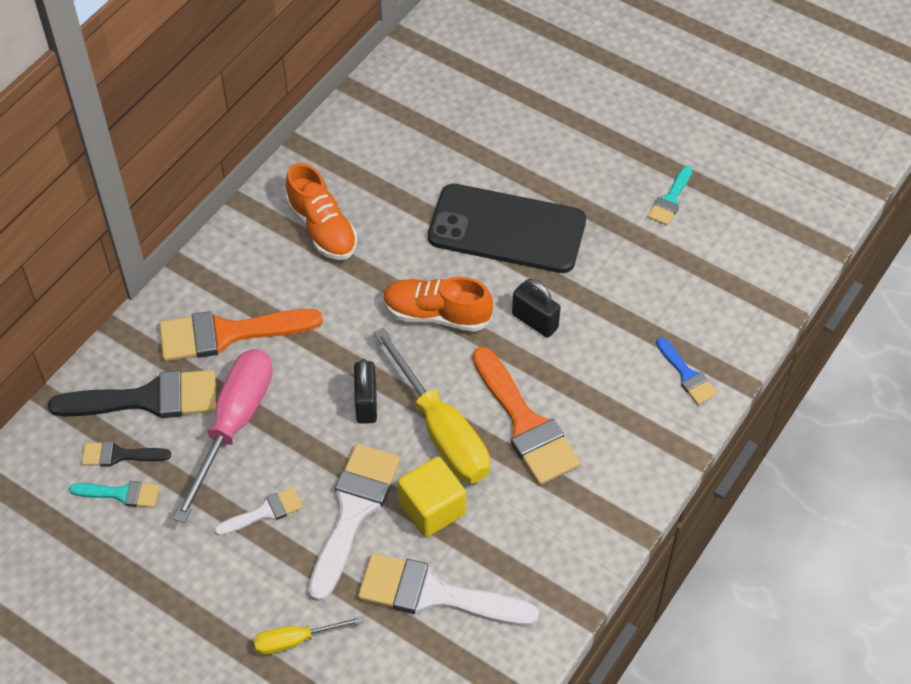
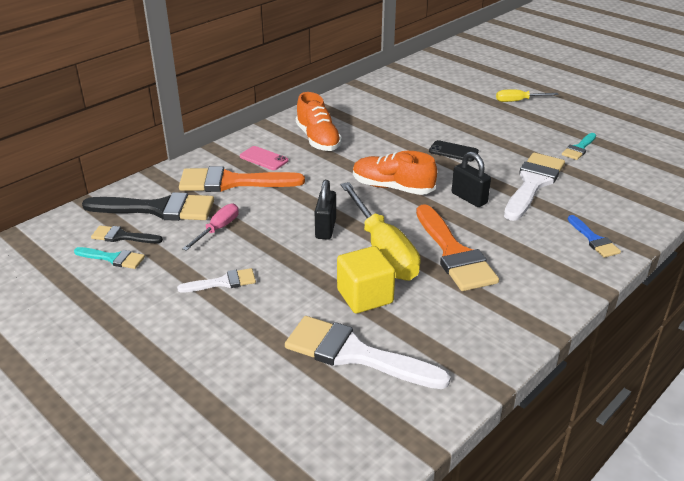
camera: 10 degrees right, 20 degrees down
pink screwdriver [173,349,273,523] -> pink screwdriver [182,203,239,251], size x0.51
yellow screwdriver [254,616,364,655] -> yellow screwdriver moved to [496,90,559,102]
white brush [308,443,400,602] -> white brush moved to [504,153,565,221]
black phone [428,184,586,273] -> black phone [429,140,479,162], size x0.41
none -> pink phone [240,146,288,170]

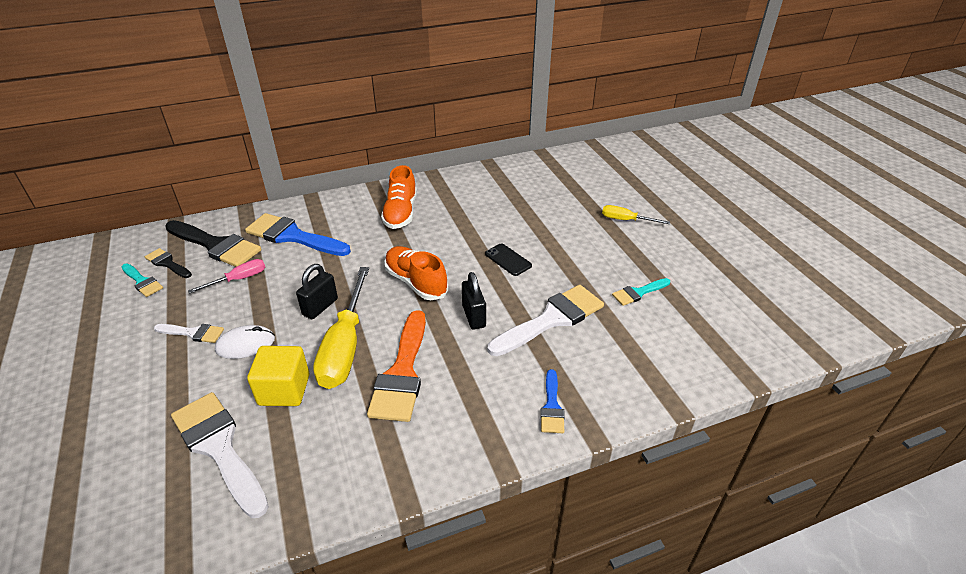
camera: 25 degrees right, 5 degrees up
orange brush [179,166,305,192] -> blue brush [245,213,351,256]
pink phone [240,146,288,170] -> none
none -> white mouse [215,325,275,359]

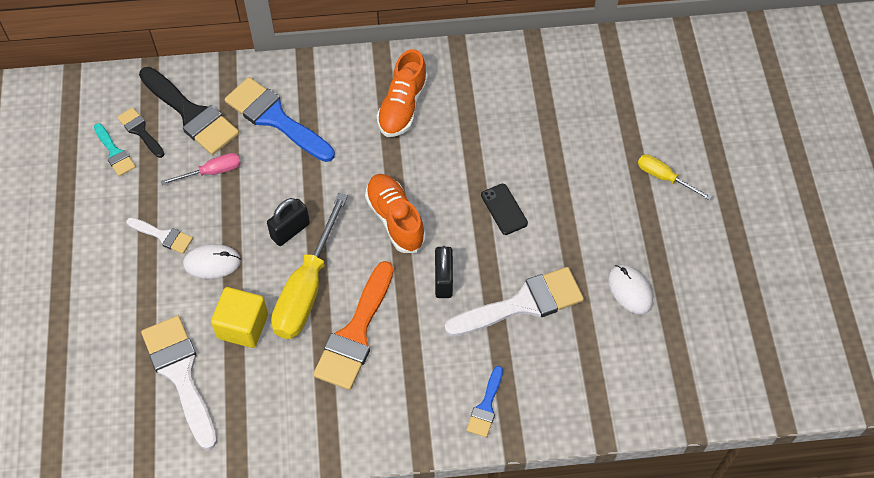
camera: 15 degrees right, 20 degrees up
turquoise brush [612,278,670,306] -> white mouse [608,265,653,315]

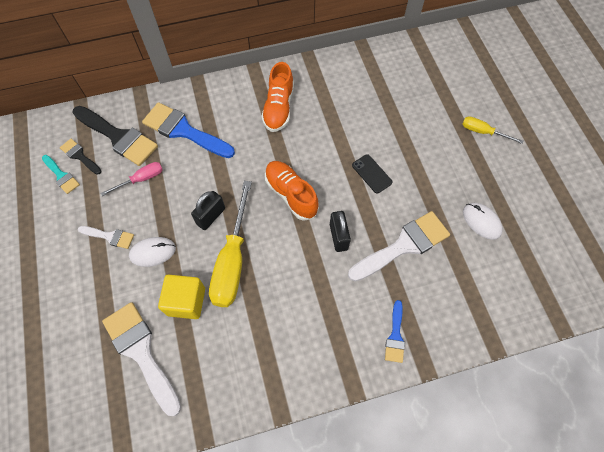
camera: 10 degrees left, 5 degrees up
orange brush [313,261,394,390] -> none

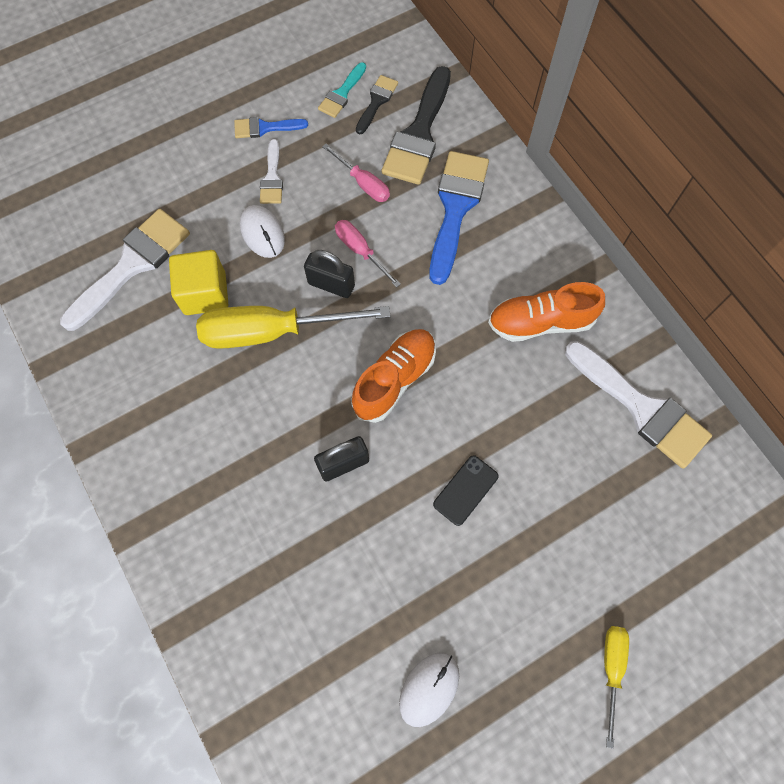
camera: 75 degrees right, 5 degrees up
white brush [348,211,450,281] -> white brush moved to [565,341,712,468]
blue brush [385,300,405,363] -> blue brush moved to [234,117,308,138]
none -> pink screwdriver [335,220,401,288]

